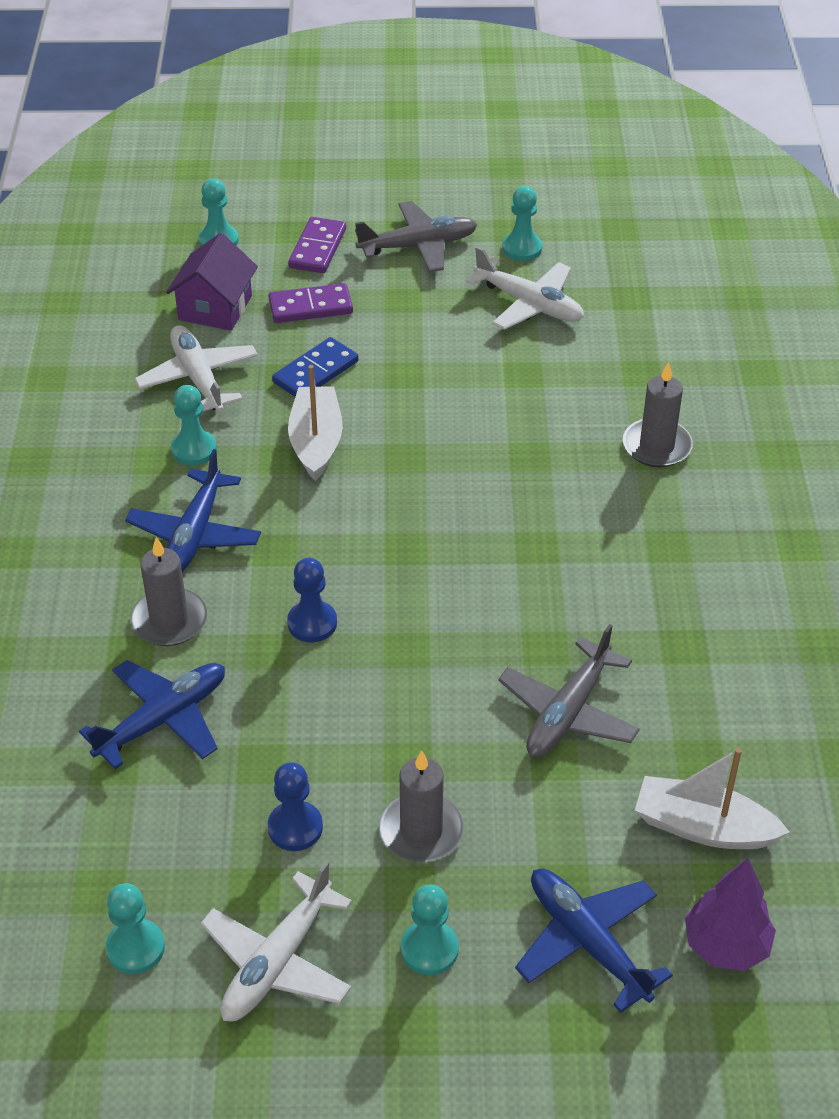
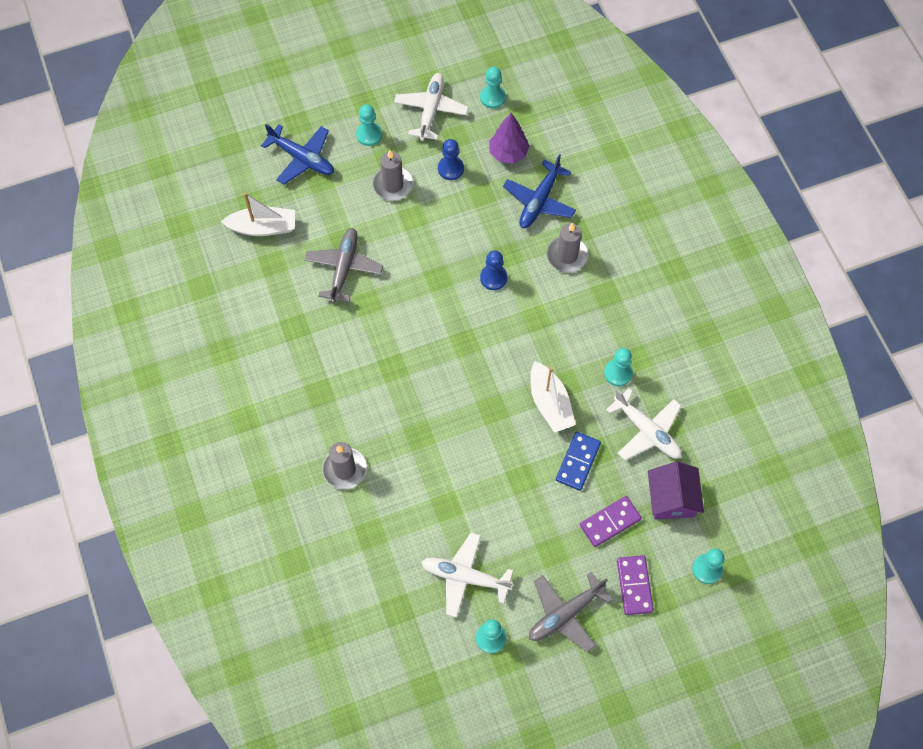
camera: 160 degrees right, 20 degrees up
blue plane [125,449,261,572] -> none
purple tree [685,858,776,971] -> purple tree moved to [489,113,529,164]

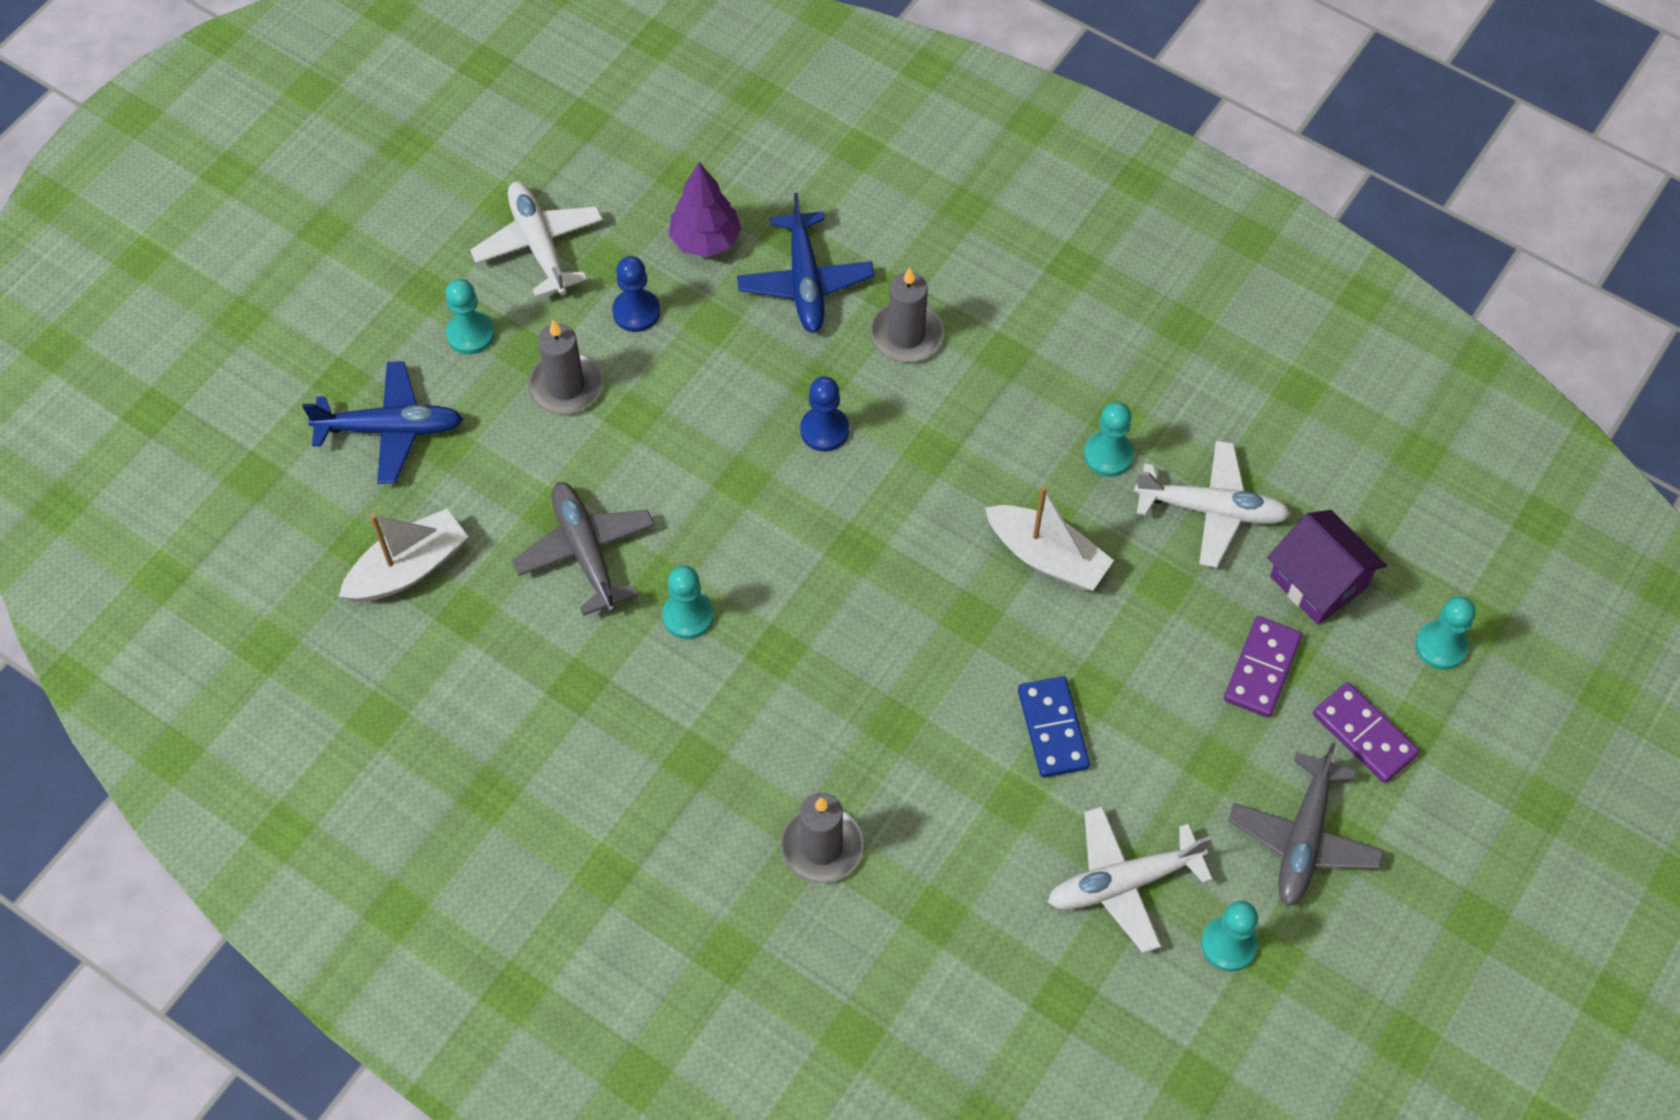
camera: 35 degrees left, 5 degrees down
turquoise pawn [480,67,506,109] -> turquoise pawn moved to [662,565,714,639]
blue domino [556,432,601,491] -> blue domino moved to [1018,676,1090,778]

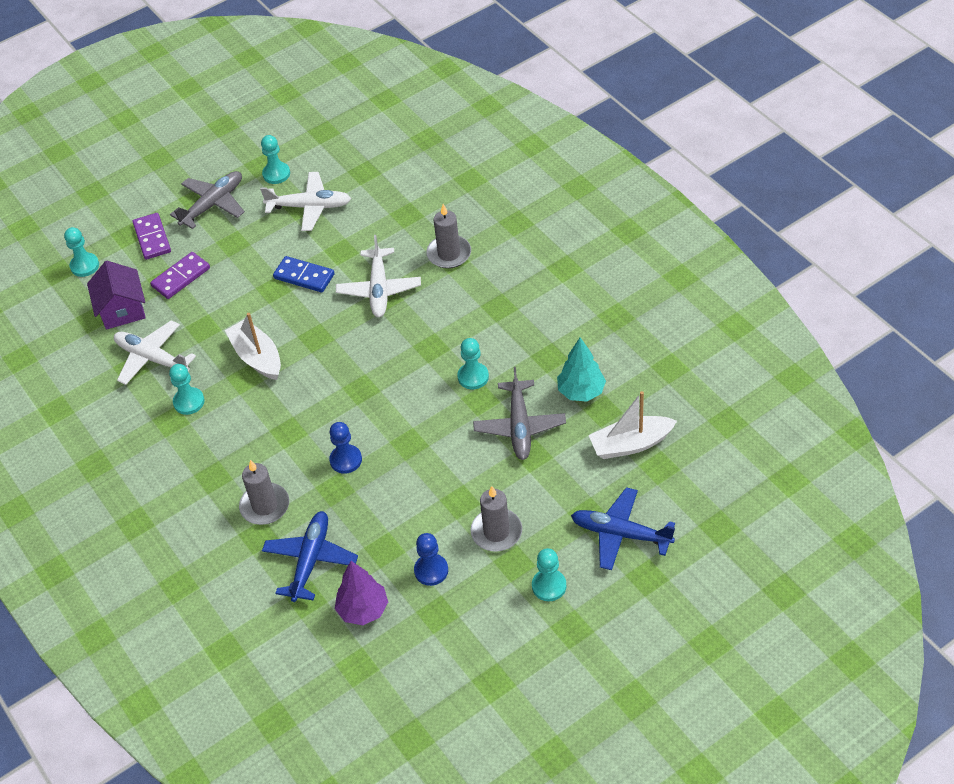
camera: 155 degrees left, 10 degrees down
white plane [470,181,603,297] -> white plane moved to [336,235,421,317]
blue domino [1018,676,1090,778] -> blue domino turned 75 degrees counterclockwise [273,256,335,293]
none -> turquoise tree [557,337,606,402]

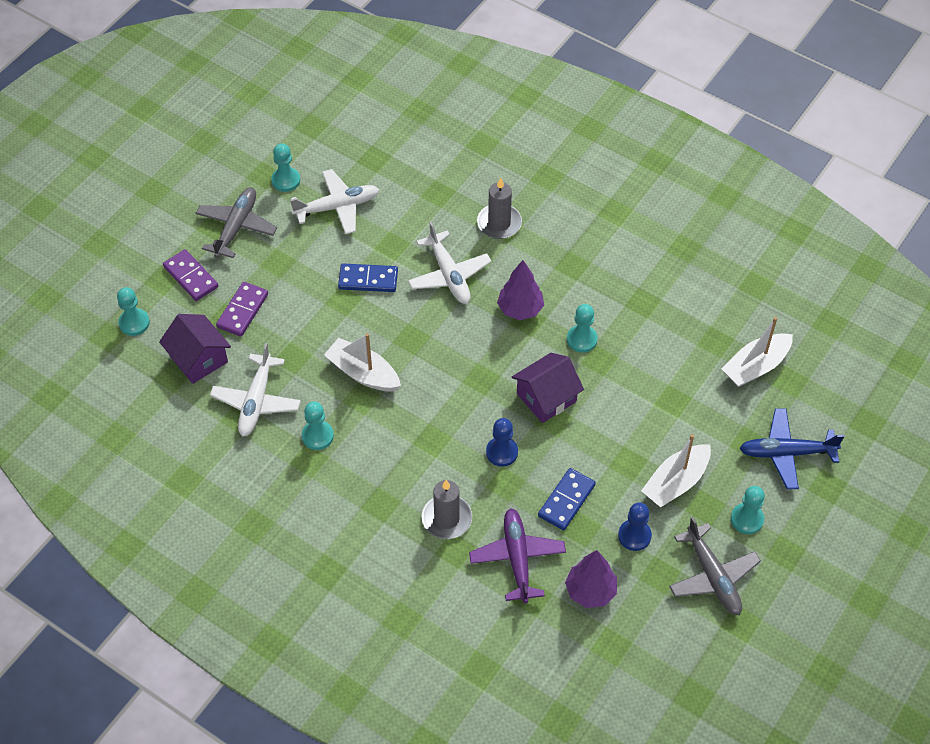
camera: 25 degrees left, 5 degrees up
white plane [114,320,196,385] -> white plane turned 90 degrees counterclockwise [210,343,301,436]
blue plane [262,511,358,602] -> purple plane [469,508,566,603]
grey candle [470,486,522,551] -> white boat [641,434,711,507]
grey plane [473,367,566,460] -> grey plane moved to [669,517,761,615]
turquoise tree [557,337,606,402] -> none
none -> purple tree [497,260,544,320]
none -> purple house [512,353,584,423]
none -> blue domino [538,468,596,530]

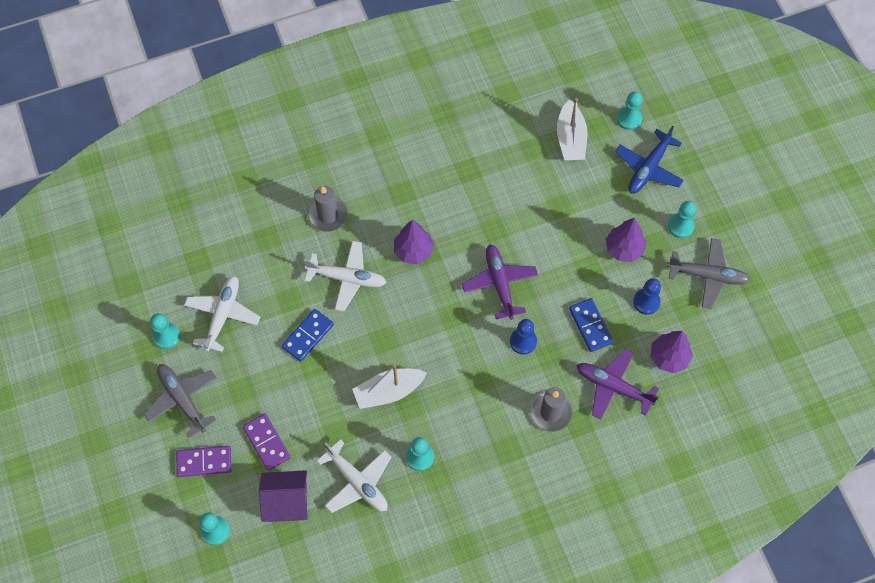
camera: 55 degrees left, 10 degrees up
purple house [512,353,584,423] -> purple plane [462,244,538,320]
turquoise pawn [567,304,598,353] -> turquoise pawn moved to [617,92,642,130]
white boat [641,434,711,507] -> purple tree [606,218,647,262]

